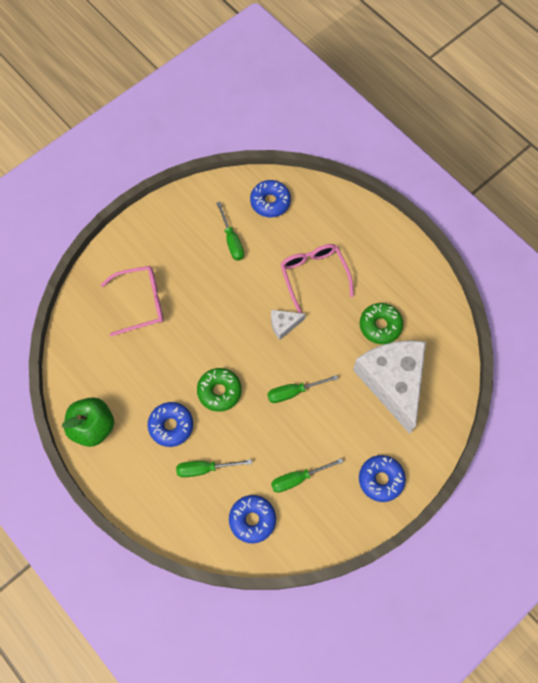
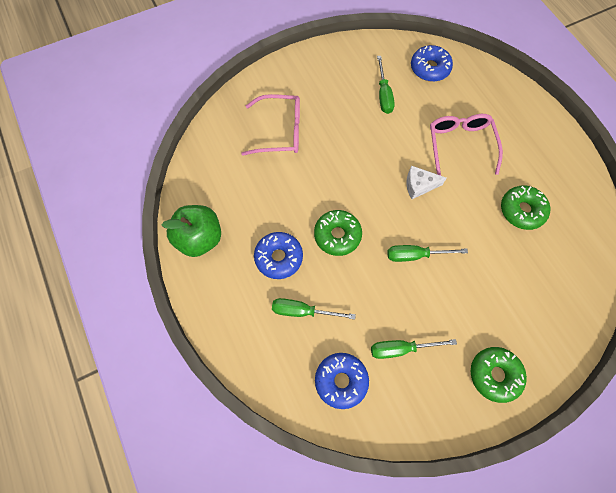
camera: 15 degrees right, 0 degrees up
white cheese [353,340,426,434] -> none
blue donut [359,455,406,502] -> green donut [471,347,527,403]

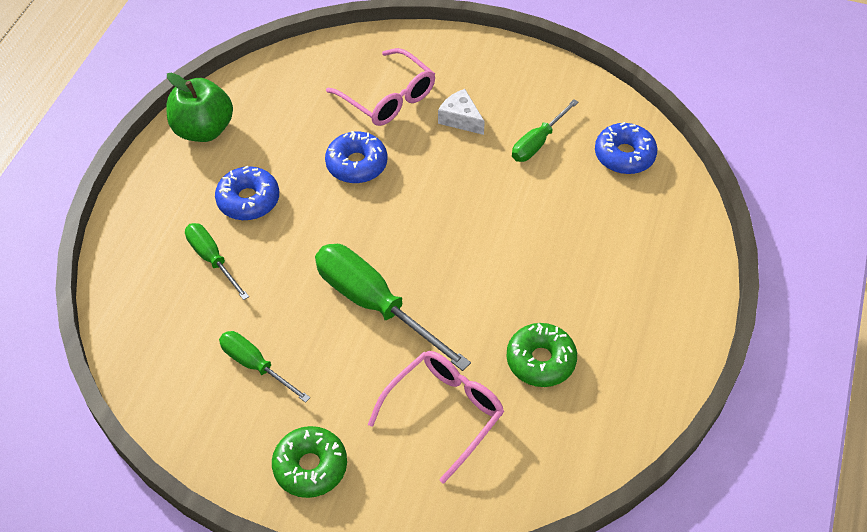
camera: 45 degrees right, 15 degrees down
green donut [314,210,362,256] -> none
blue donut [315,353,369,409] -> blue donut moved to [325,131,387,183]
green screwdriver [388,245,468,262] -> green screwdriver [315,244,471,371], size x1.77
white cheese [406,166,446,199] -> white cheese moved to [438,89,485,135]
pink glasses [430,114,503,176] -> pink glasses moved to [368,351,504,484]

